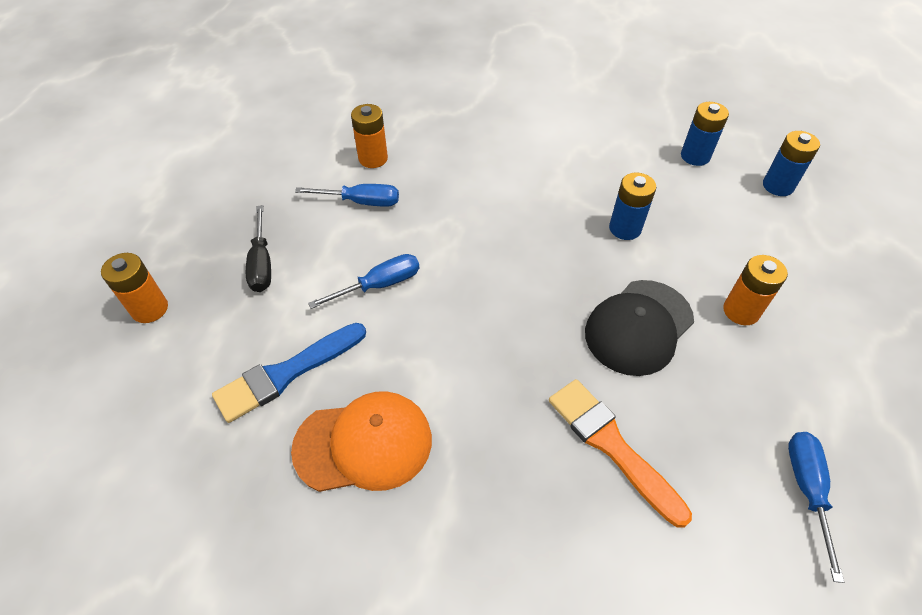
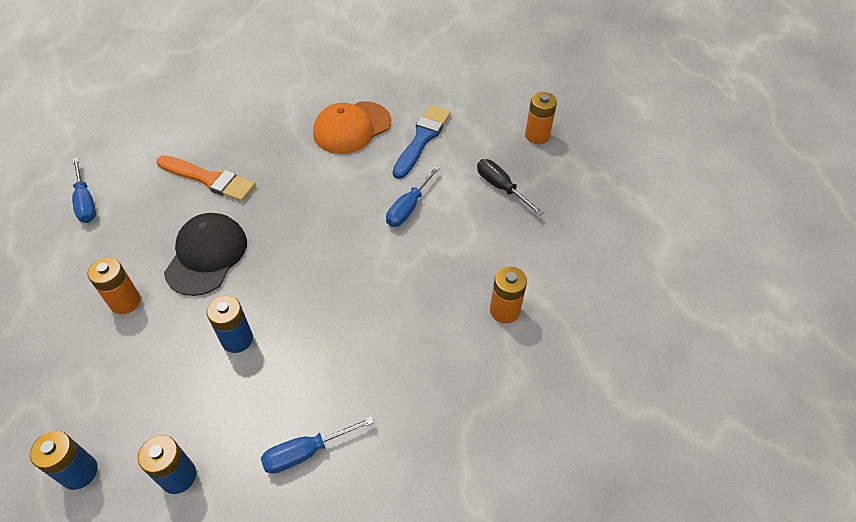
camera: 150 degrees right, 0 degrees up
blue screwdriver [295,184,399,207] -> blue screwdriver moved to [261,416,374,474]

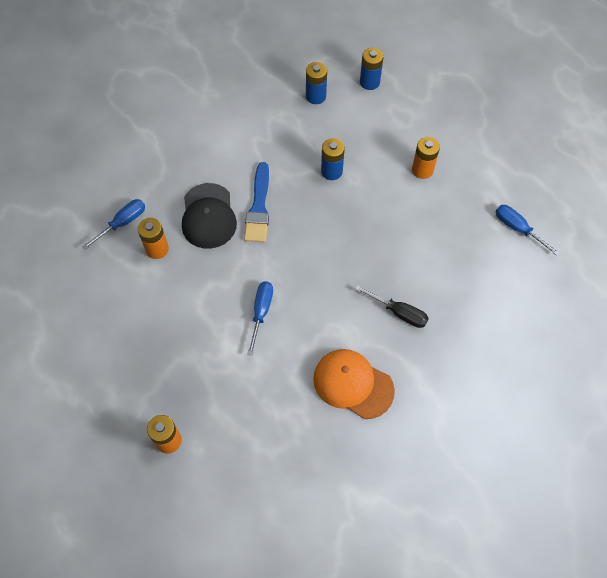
camera: 160 degrees right, 10 degrees up
orange brush [156,155,256,202] -> none
black cap [164,213,247,296] -> black cap moved to [182,183,237,249]
blue screwdriver [261,416,374,474] -> blue screwdriver moved to [82,199,145,250]
orange cap [313,101,391,154] -> orange cap turned 90 degrees counterclockwise [313,349,395,419]
blue brush [393,105,451,179] -> blue brush moved to [244,162,269,242]
black screwdriver [477,159,544,216] -> black screwdriver moved to [355,285,429,328]

